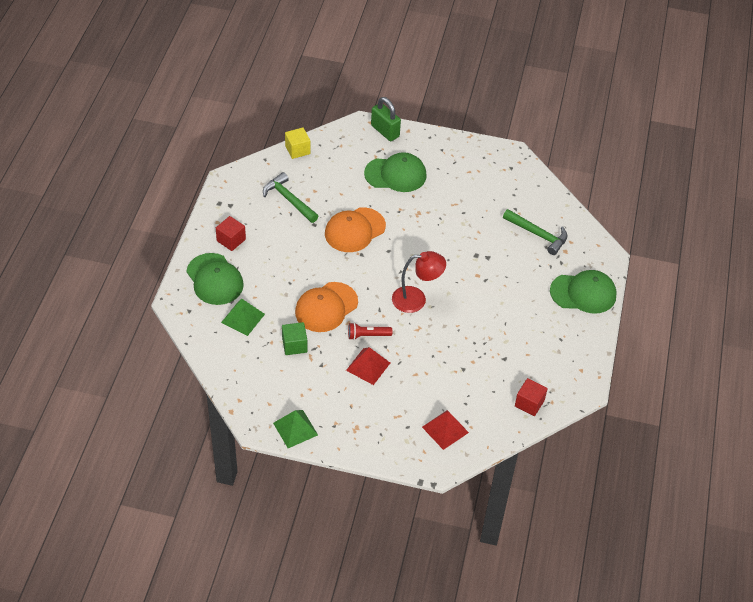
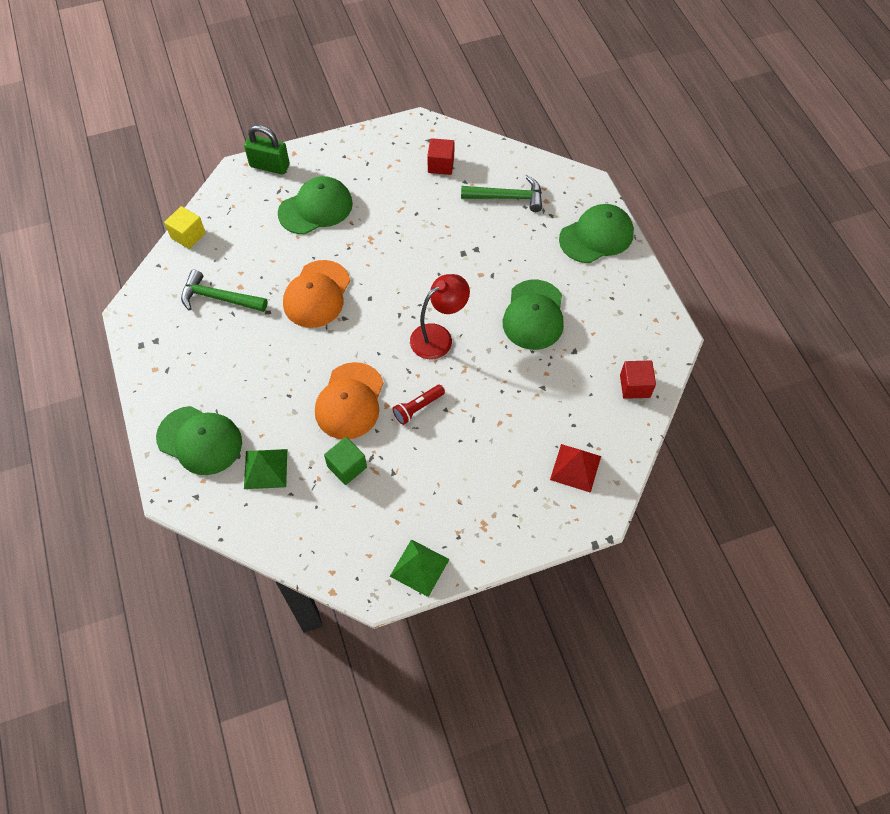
camera: 30 degrees left, 10 degrees up
red cube [216,216,246,251] -> red cube moved to [427,138,454,175]
red pyramid [346,347,390,385] -> none
none -> green cap [503,280,564,350]

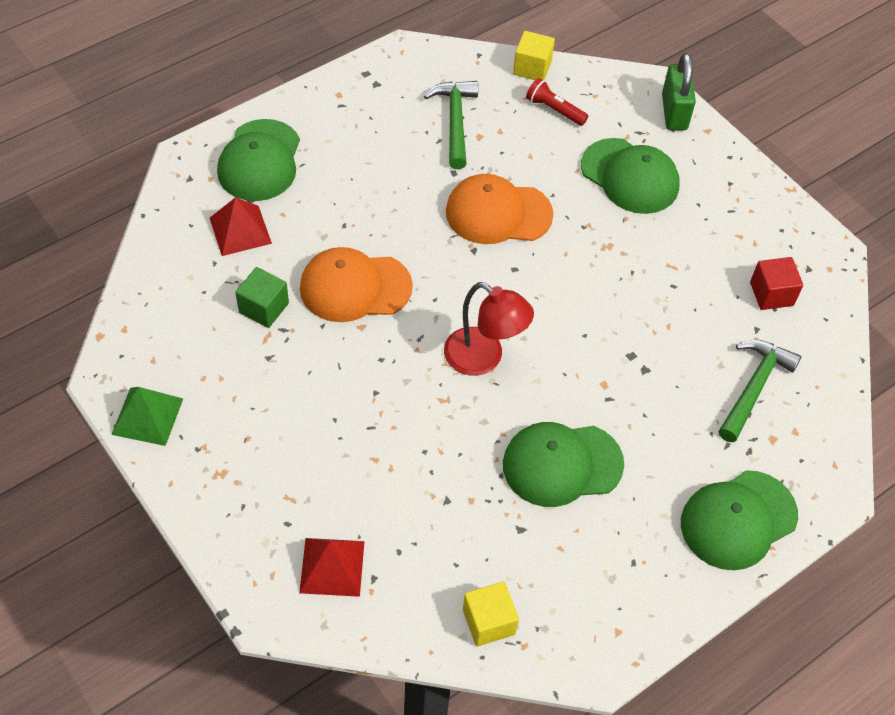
camera: 70 degrees right, 5 degrees down
green pyramid [244,449,287,489] -> red pyramid [210,197,272,256]
red flashlight [392,385,445,425] -> red flashlight moved to [526,78,588,126]
green hammer [461,176,542,212] -> green hammer turned 135 degrees counterclockwise [719,340,802,442]
green cap [559,204,634,263] -> green cap turned 105 degrees clockwise [681,470,798,570]
red cube [620,360,656,399] -> yellow cube [463,582,519,646]

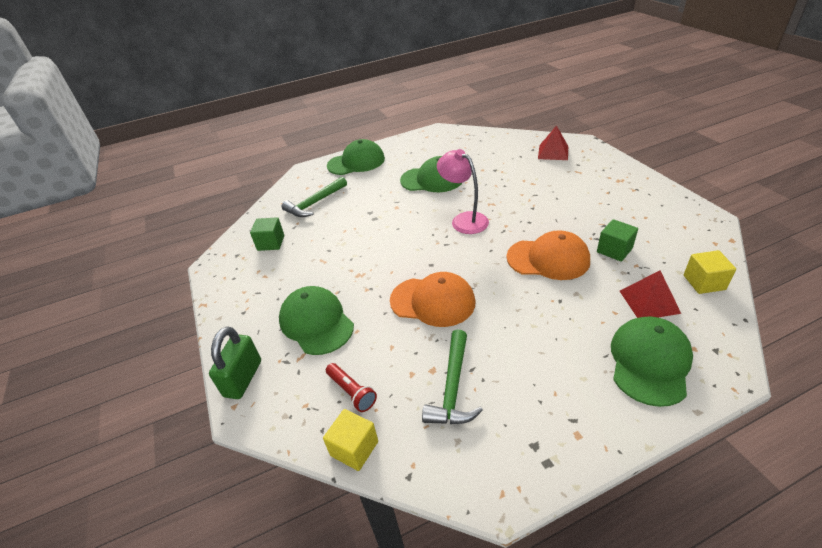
camera: 160 degrees left, 15 degrees down
green pyramid [111,387,183,446] -> none
red lamp [444,282,534,376] -> pink lamp [437,149,489,234]
yellow cube [463,582,519,646] -> yellow cube moved to [684,250,736,294]
red cube [750,257,803,310] -> green cube [250,217,284,251]

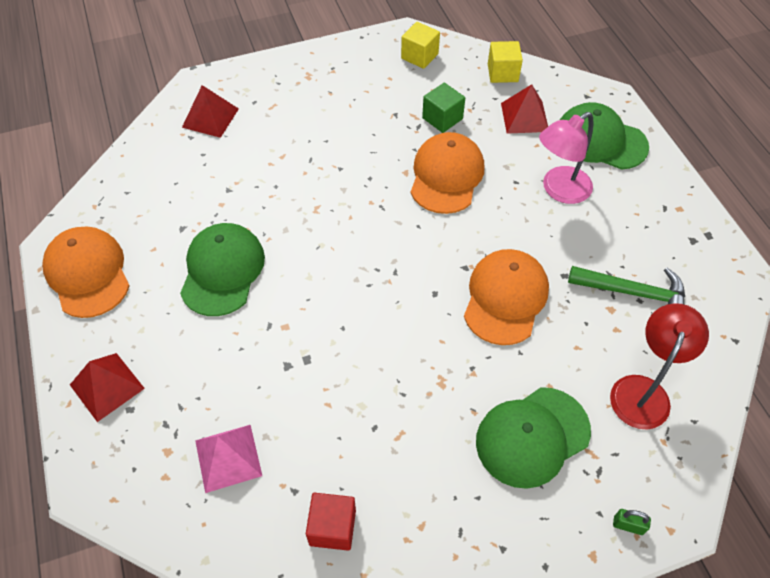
camera: 90 degrees left, 15 degrees up
green padlock [209,326,261,399] -> green padlock [613,509,651,535], size x0.46
green cube [250,217,284,251] -> red cube [306,493,356,551]
green hammer [281,177,347,217] -> pink pyramid [195,425,262,493]
yellow cube [323,409,378,471] -> yellow cube moved to [401,22,440,69]
red flashlight [326,363,377,412] -> red lamp [610,303,709,429]
green cap [327,139,385,175] -> red pyramid [70,353,145,422]
pink lamp [437,149,489,234] -> pink lamp moved to [539,112,593,204]
none -> orange cap [42,227,130,318]

